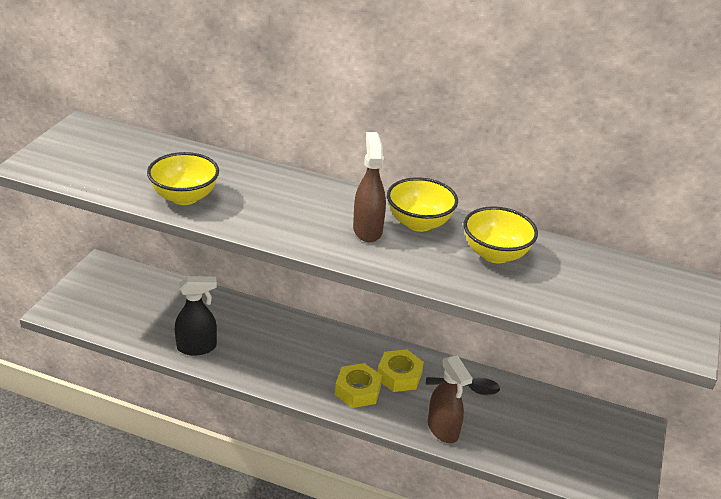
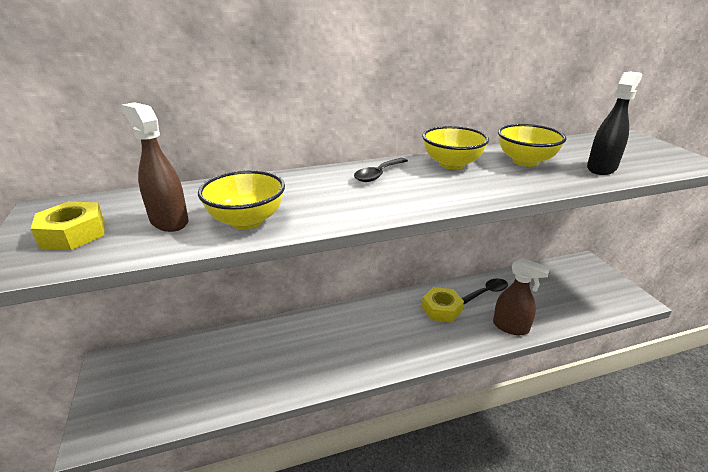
camera: 35 degrees left, 5 degrees down
black spray bottle [175,276,217,356] -> black spray bottle moved to [587,71,642,175]
yellow nut [335,363,382,408] -> yellow nut moved to [31,201,105,250]
brown spray bottle [353,132,386,242] -> brown spray bottle moved to [122,102,189,232]
none -> black spoon [354,158,408,182]

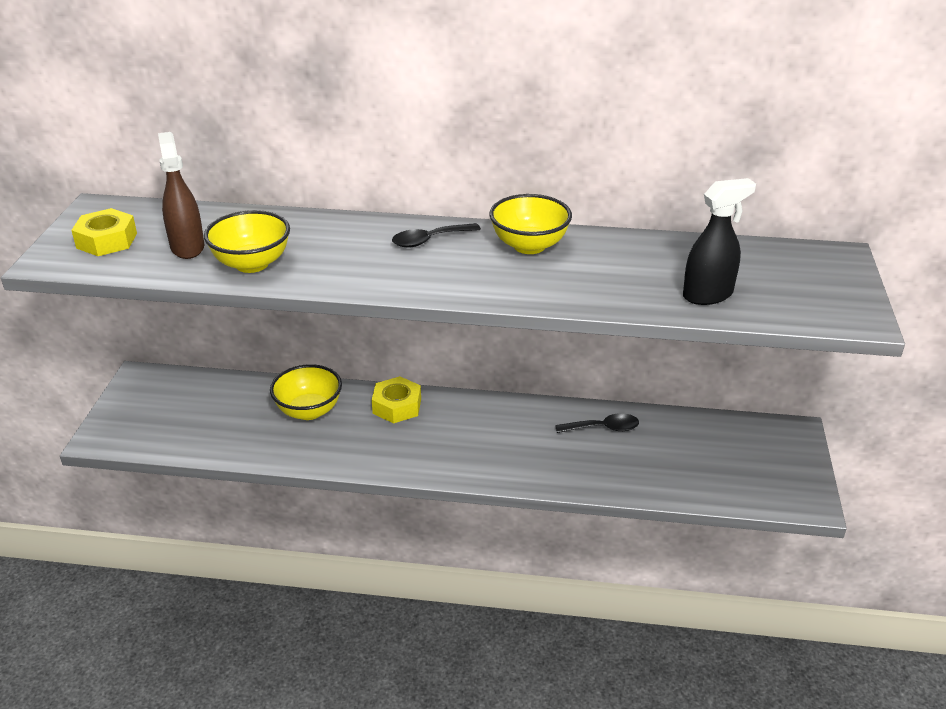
camera: 25 degrees right, 5 degrees up
yellow nut [422,287,464,322] -> yellow nut moved to [372,376,421,423]
brown spray bottle [493,258,550,335] -> none
yellow bowl [498,124,566,167] -> yellow bowl moved to [270,364,342,420]

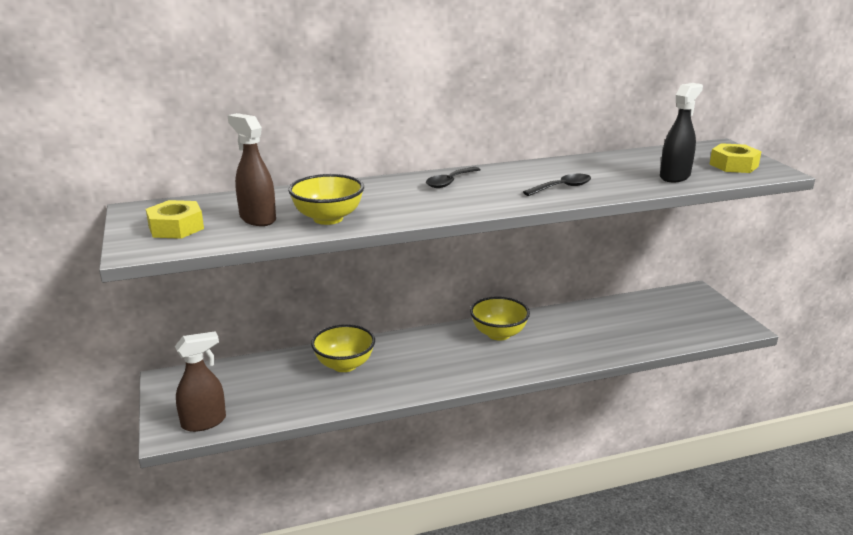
camera: 25 degrees left, 10 degrees down
yellow nut [372,376,421,423] -> yellow nut moved to [710,143,762,173]
yellow bowl [489,194,572,254] -> yellow bowl moved to [470,297,530,341]
black spoon [555,413,639,433] -> black spoon moved to [523,174,591,196]
none -> brown spray bottle [175,331,226,432]

